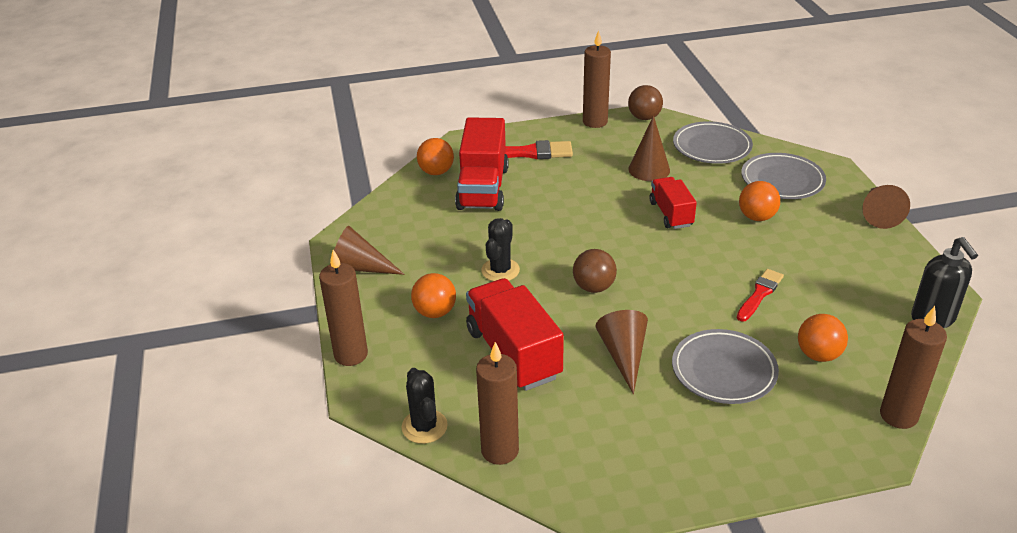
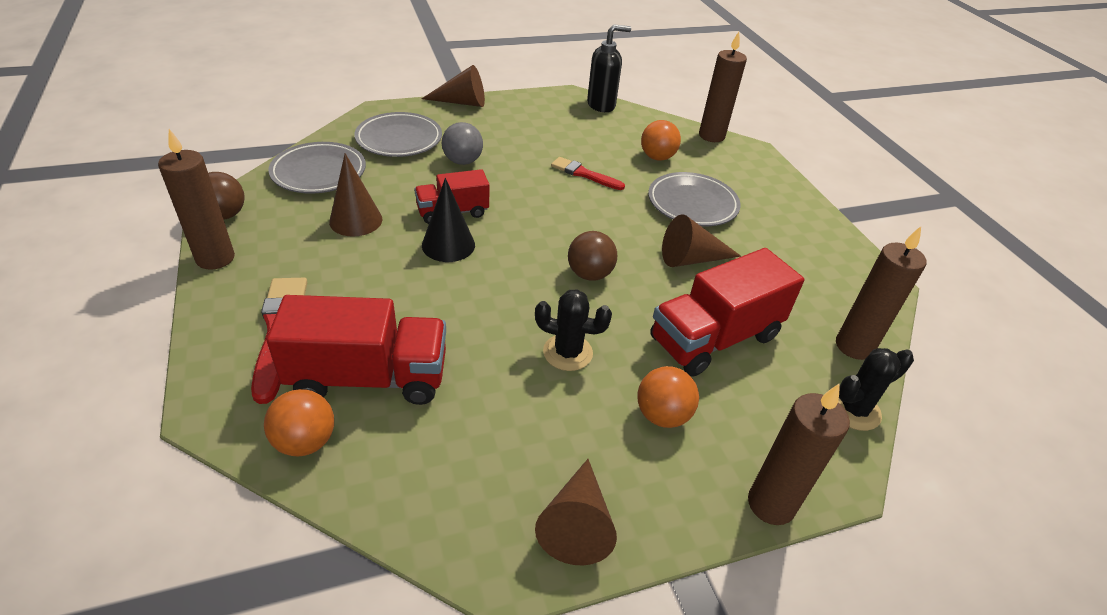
camera: 100 degrees left, 5 degrees up
orange ball [739,181,780,221] -> grey ball [442,122,483,165]
none -> black cone [422,178,475,262]

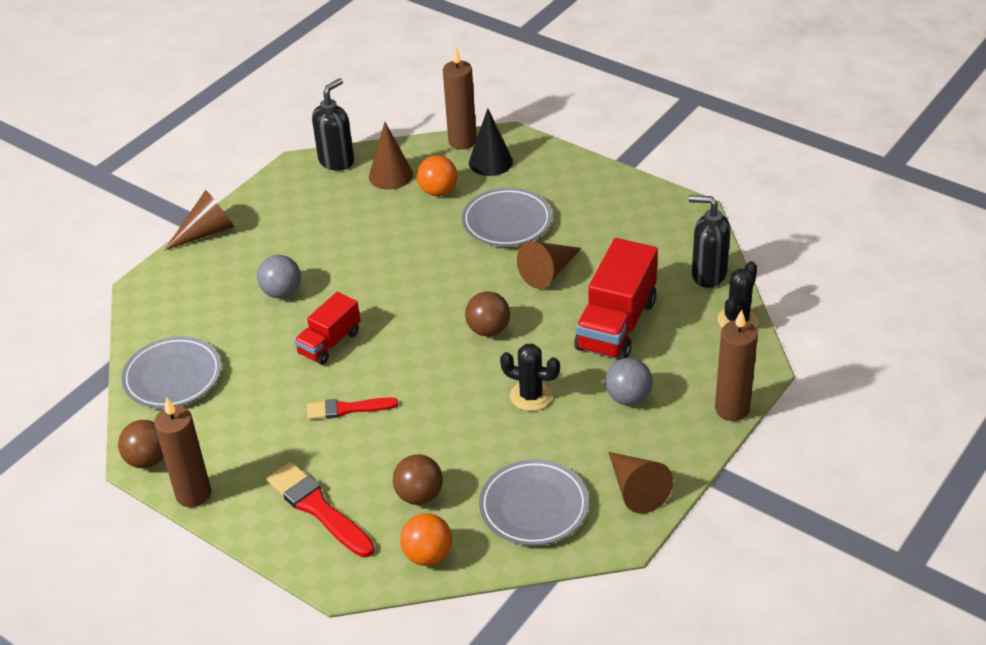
camera: 30 degrees left, 0 degrees up
red truck [267,295,446,405] -> brown ball [393,454,443,505]
brown cone [329,153,382,237] -> brown cone moved to [369,122,413,190]
grey plate [354,112,442,157] -> grey plate moved to [479,459,589,546]
black cone [422,178,475,262] -> black cone moved to [469,108,513,176]
black cactus [535,289,612,371] -> black cactus turned 45 degrees clockwise [500,344,560,411]
red brush [551,157,625,190] -> red brush moved to [307,397,398,420]
orange ball [638,366,699,428] -> grey ball [605,358,653,405]
brown candle [836,226,927,360] -> black soap dispenser [689,195,731,288]

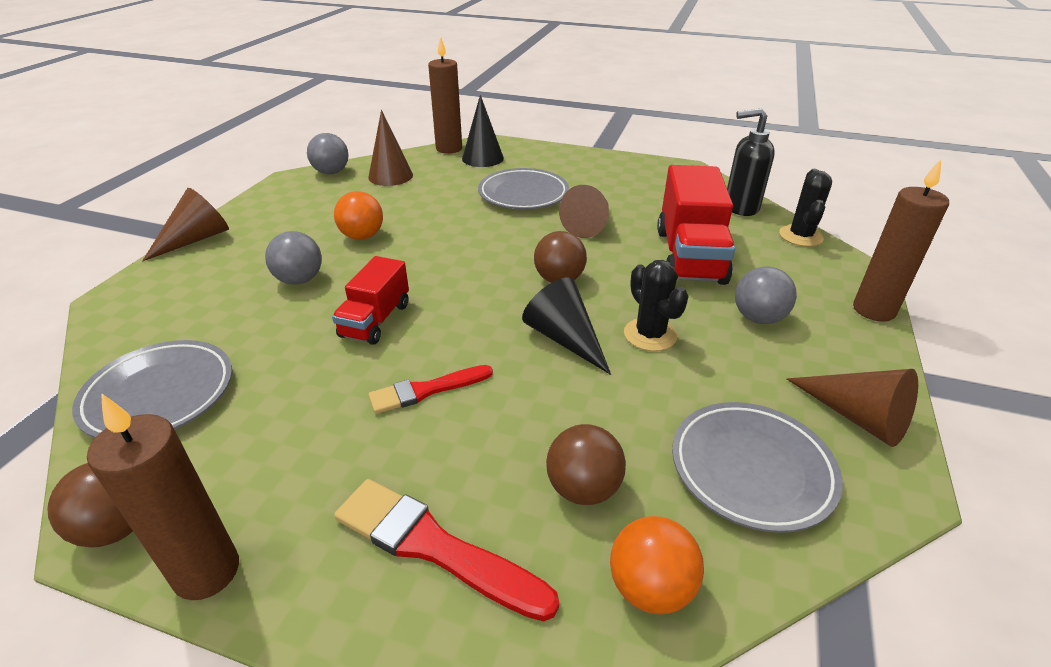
camera: 20 degrees left, 5 degrees down
black soap dispenser [312,78,354,171] -> grey ball [307,133,348,174]
orange ball [417,155,457,196] -> orange ball moved to [334,191,383,240]
black cactus [500,344,560,411] -> black cactus turned 60 degrees clockwise [624,260,689,351]
none -> black cone [522,277,611,375]

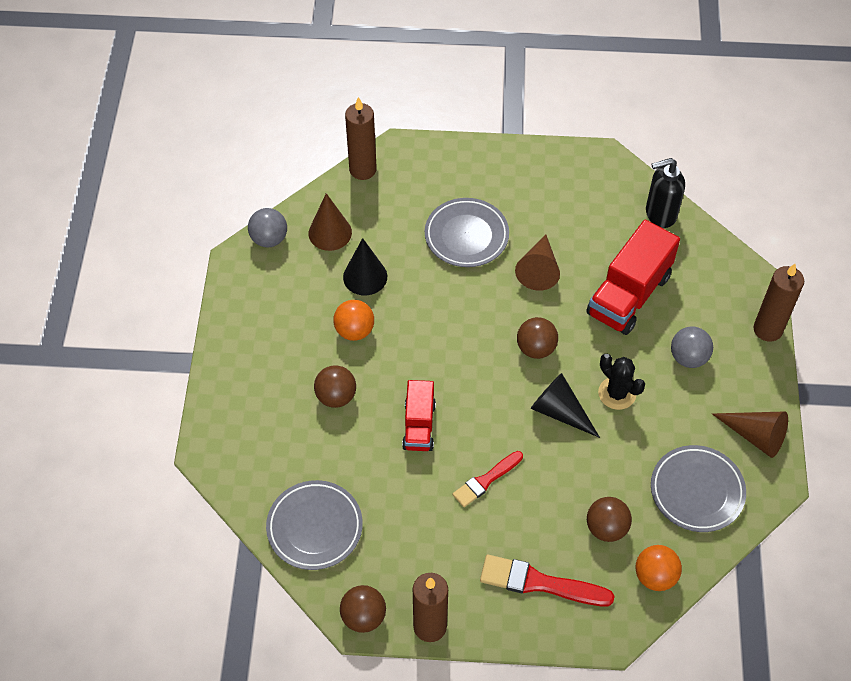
camera: 15 degrees left, 20 degrees up
brown cone [142,188,229,261] -> none
grey ball [265,231,322,285] -> brown ball [314,365,356,408]
black cone [462,95,504,167] -> black cone moved to [343,238,387,295]
red truck [657,165,735,285] -> red truck turned 45 degrees clockwise [586,219,680,335]
black cactus [779,169,832,247] -> none

